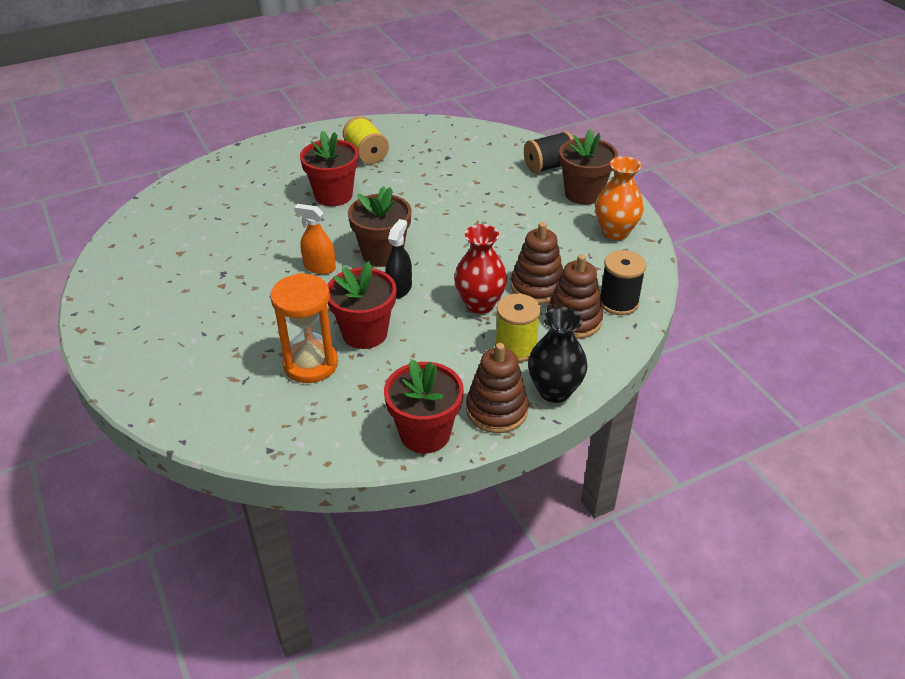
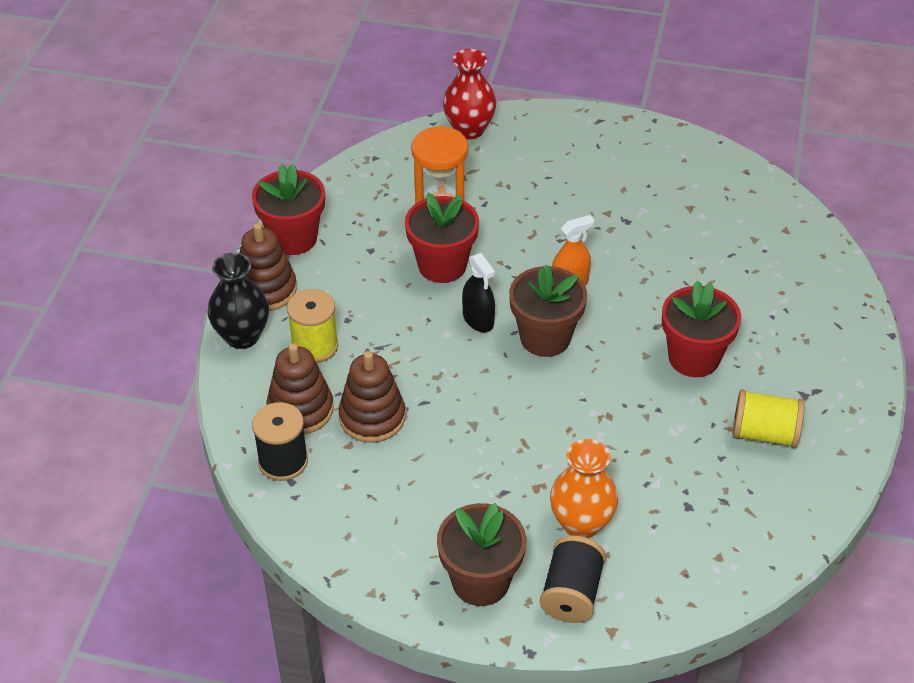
camera: 130 degrees right, 5 degrees up
red vase [454,224,507,314] -> red vase moved to [443,49,497,139]
orange vase [595,156,644,240] -> orange vase moved to [550,439,618,538]

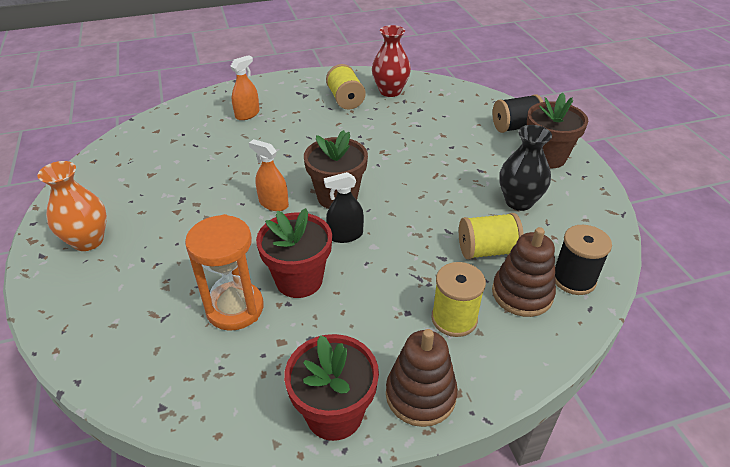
camera: 120 degrees left, 5 degrees down
black vase [208,252,269,349] -> black vase moved to [499,125,552,211]
brown stacking toy [339,351,405,443] -> yellow spool [459,213,524,259]
red vase [443,49,497,139] -> red vase moved to [372,25,411,97]
black spray bottle [462,253,495,332] -> black spray bottle turned 135 degrees counterclockwise [324,172,364,243]
orange vase [550,439,618,538] -> orange vase moved to [38,161,107,251]
red flower pot [662,280,741,377] -> none
none -> orange spray bottle [230,55,260,120]

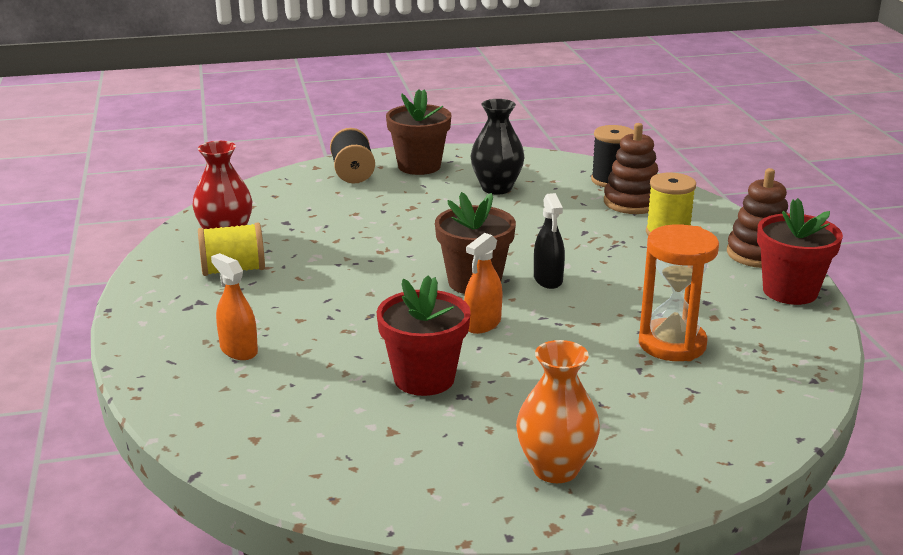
camera: 85 degrees left, 15 degrees down
red flower pot [256,208,332,298] -> red flower pot moved to [376,275,471,396]
yellow spool [459,213,524,259] -> none

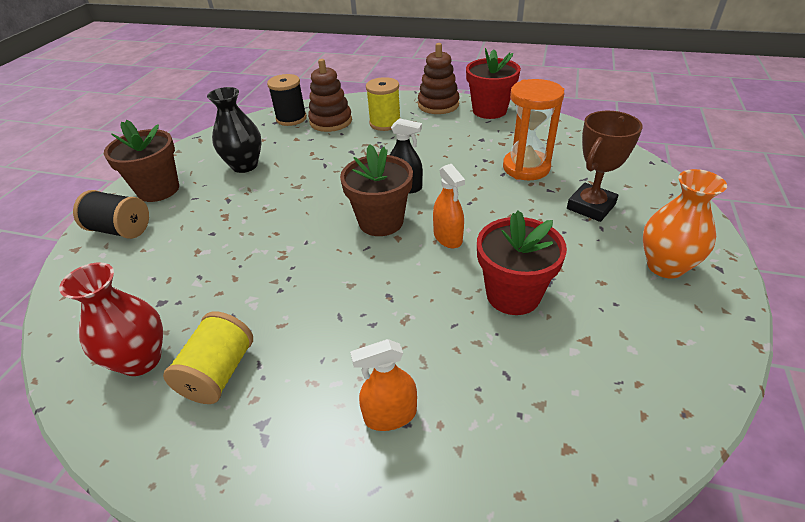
camera: 60 degrees left, 15 degrees up
none -> brown trophy [567,111,643,222]

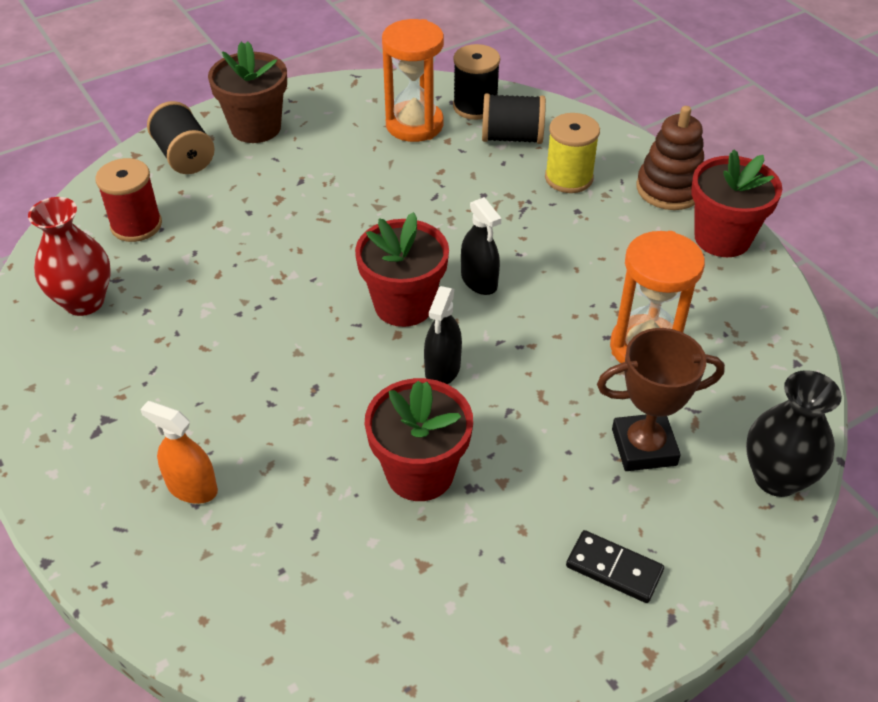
camera: 40 degrees right, 5 degrees up
yellow spool [163,311,253,404] -> none
black vase [207,87,262,173] -> black vase moved to [746,370,842,497]
brown stacking toy [308,59,352,132] -> black spool [482,93,546,144]
brown flower pot [340,144,413,236] -> red flower pot [355,212,449,327]
orange spray bottle [433,164,465,248] -> black spray bottle [424,286,462,384]
orange vase [643,169,727,279] -> black domino [566,530,664,603]
none -> red spool [95,158,162,242]
none -> orange hourglass [382,19,444,142]

